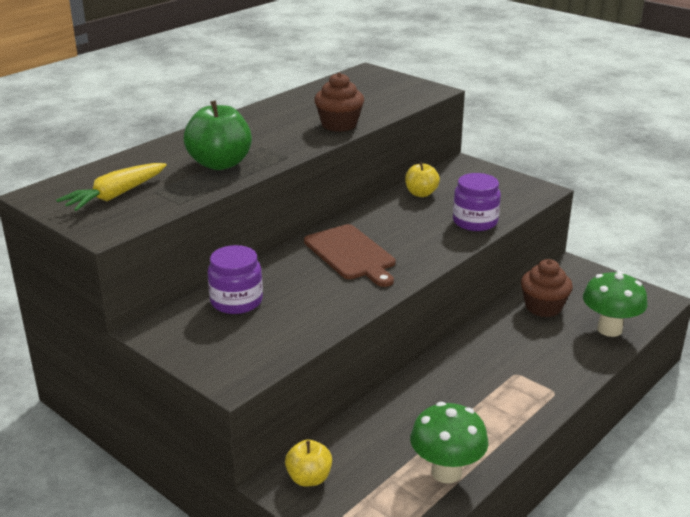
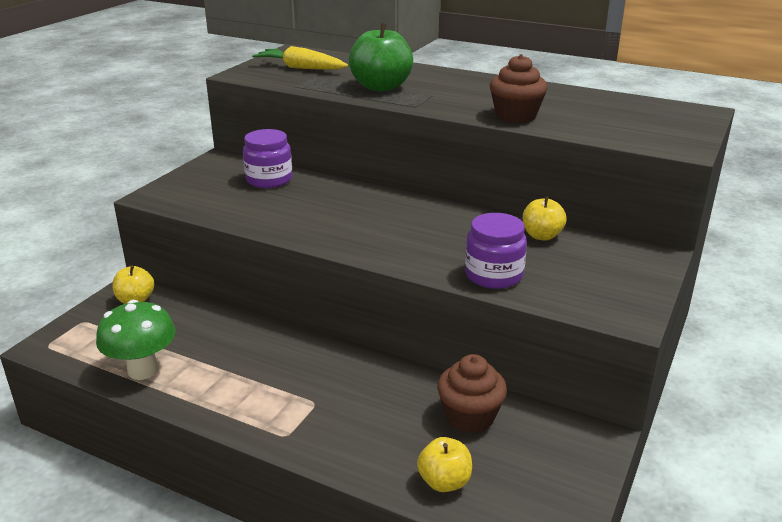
camera: 75 degrees right, 0 degrees up
brown cutting board [304,224,396,287] -> none
green mushroom [583,271,647,337] -> yellow apple [417,437,472,492]

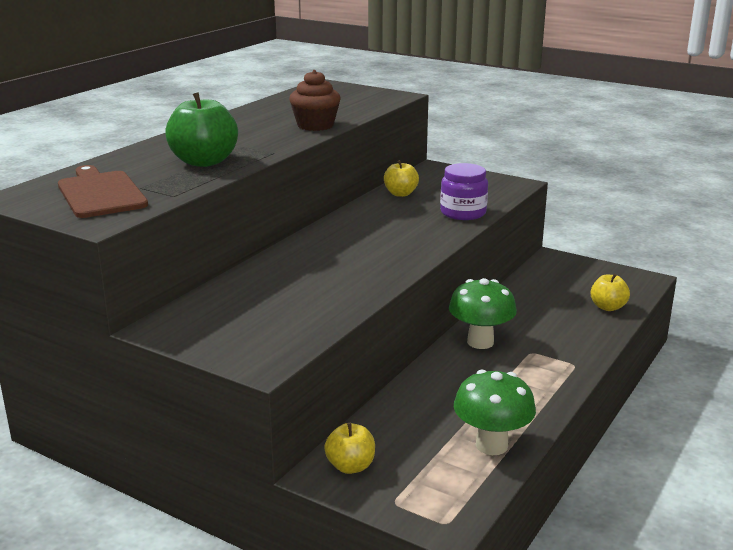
camera: 85 degrees left, 5 degrees down
purple jar [243,129,292,188] -> none
yellow carrot [252,46,348,70] -> brown cutting board [58,165,148,218]
brown cupcake [437,354,507,433] -> none
none -> green mushroom [449,278,517,349]

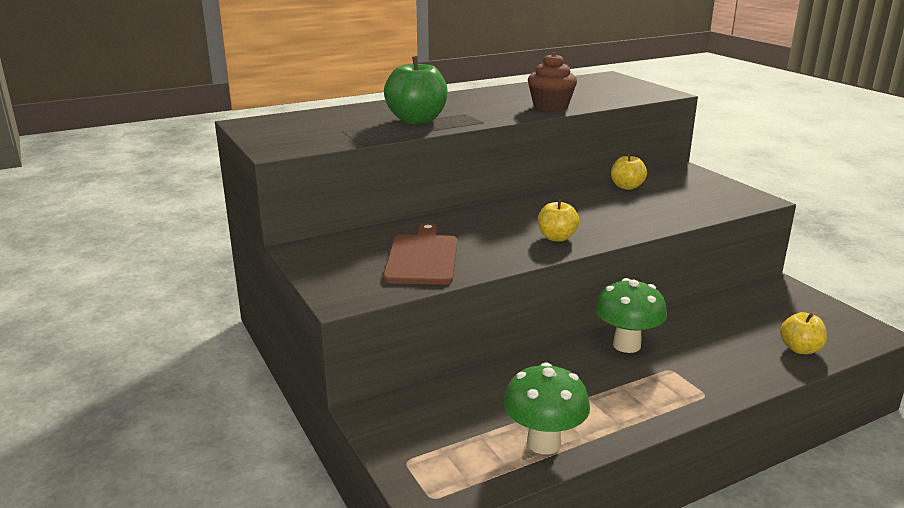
camera: 30 degrees right, 0 degrees up
brown cutting board [58,165,148,218] -> brown cutting board moved to [383,223,457,285]
yellow apple [324,423,375,474] -> yellow apple moved to [538,199,579,242]
purple jar [440,163,488,220] -> none

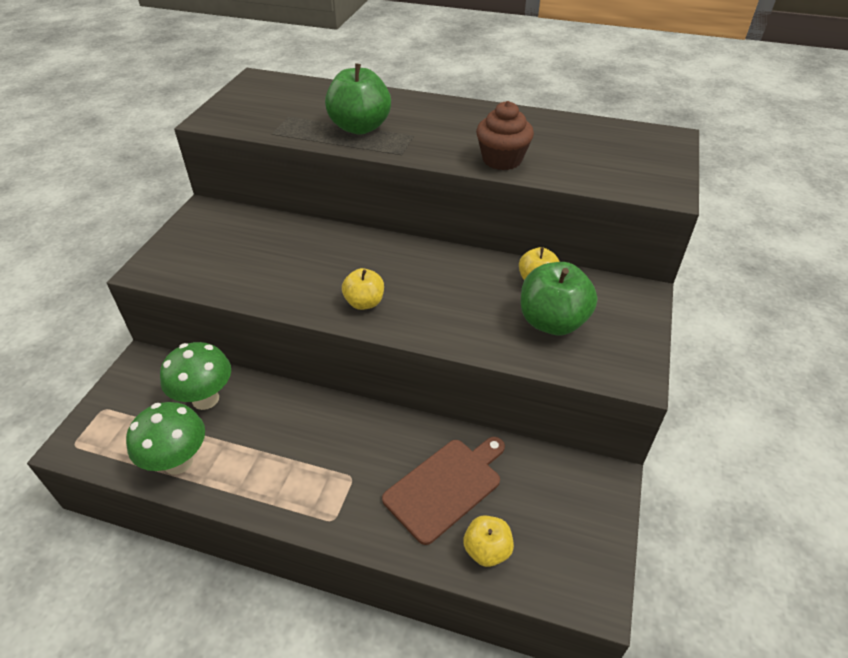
camera: 45 degrees right, 20 degrees up
brown cutting board [383,223,457,285] -> brown cutting board moved to [382,437,505,545]
green mushroom [595,278,667,353] -> green mushroom moved to [160,342,231,410]
none -> green apple [521,262,598,335]

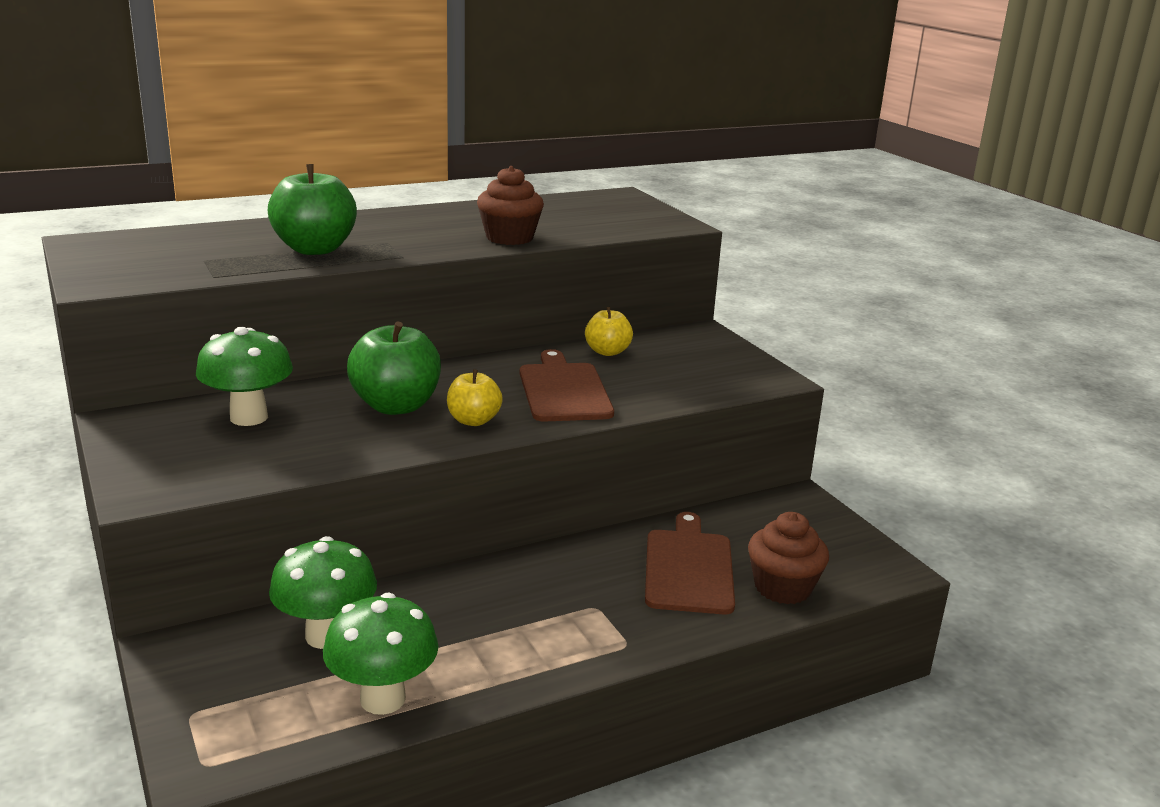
camera: 45 degrees left, 20 degrees down
yellow apple [463,515,514,567] -> brown cupcake [748,512,829,604]
green apple [521,262,598,335] -> green apple moved to [347,321,441,415]
none -> green mushroom [196,327,293,426]
none -> brown cutting board [520,349,614,422]

